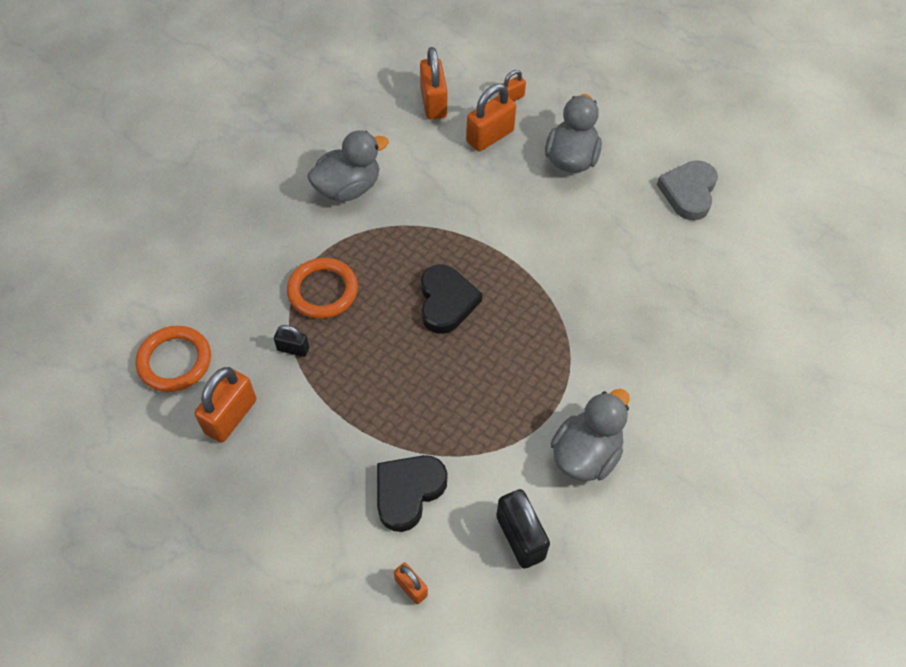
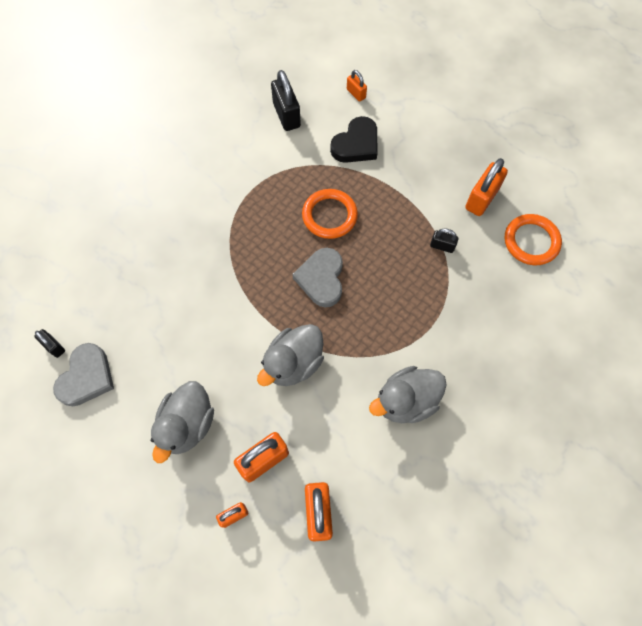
camera: 175 degrees left, 10 degrees up
orange ring [287,258,358,319] -> orange ring moved to [302,189,358,239]
black heart [421,264,482,334] -> grey heart [292,248,343,307]
grey duck [550,389,630,481] -> grey duck moved to [257,324,324,386]
none -> black padlock [34,329,65,358]

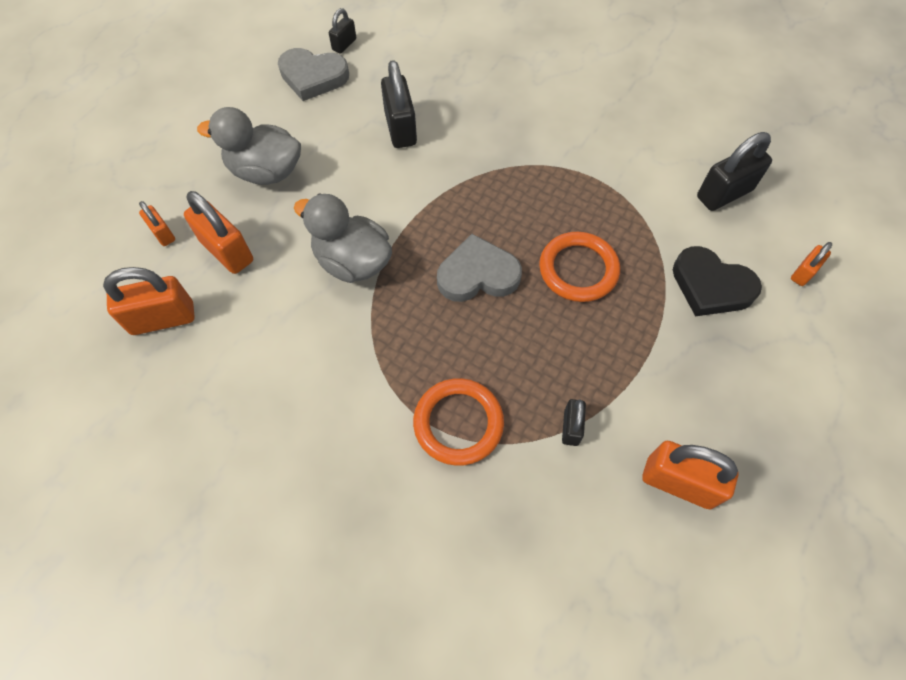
camera: 80 degrees right, 5 degrees down
grey duck [369,366,447,423] -> none
orange ring [505,214,562,265] -> orange ring moved to [413,378,504,466]
none -> black padlock [381,60,417,148]

